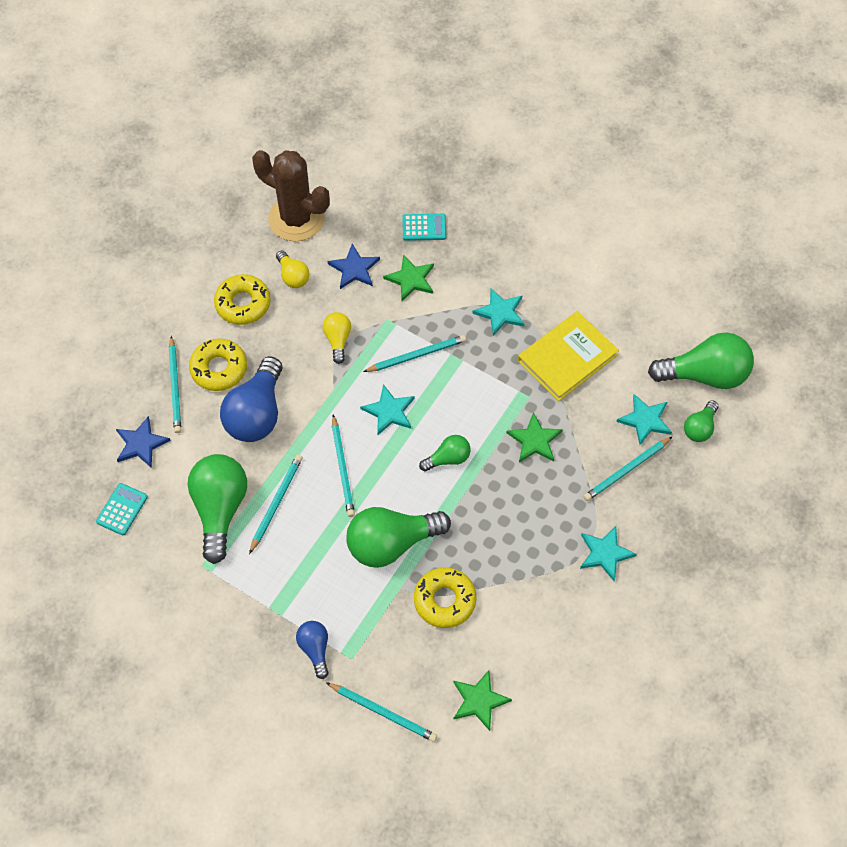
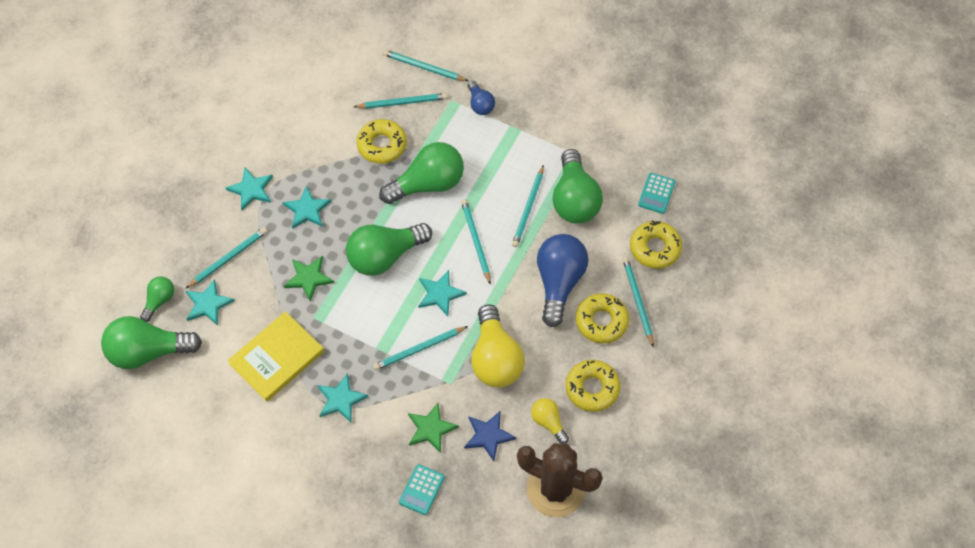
camera: 175 degrees right, 0 degrees up
blue star [116,416,171,468] -> yellow donut [630,221,682,269]
yellow light bulb [323,312,351,364] -> yellow light bulb [471,304,525,388], size x1.93
turquoise calculator [402,214,446,241] -> turquoise calculator turned 60 degrees counterclockwise [399,464,445,515]
green light bulb [419,435,471,472] -> green light bulb [346,223,432,276], size x1.93
green star [453,670,512,731] -> none
none -> turquoise star [282,186,331,229]
none -> turquoise pencil [354,93,447,109]

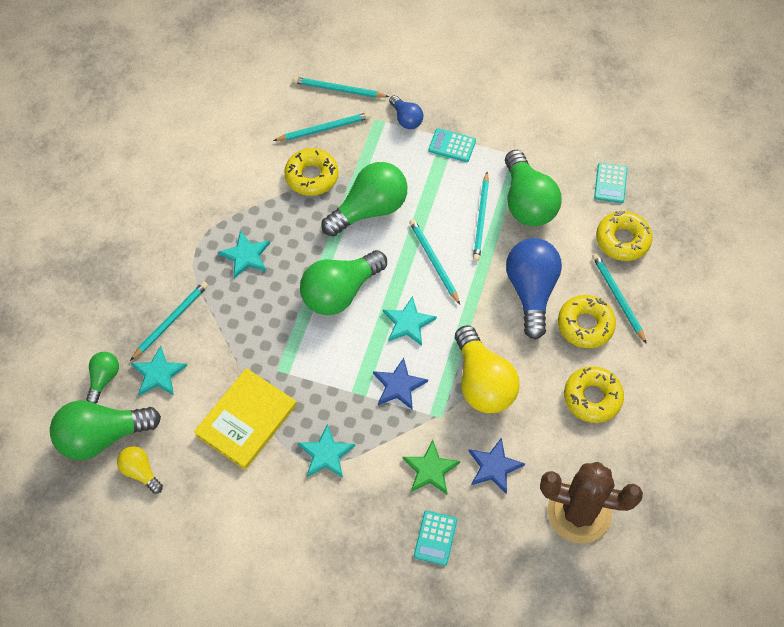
camera: 10 degrees left, 0 degrees up
turquoise star [225,168,273,210] -> none
green star [284,256,334,301] -> none
turquoise pencil [373,326,468,370] -> blue star [373,358,428,410]
yellow light bulb [531,398,569,444] -> yellow light bulb moved to [117,446,163,494]
none -> turquoise calculator [428,128,476,162]

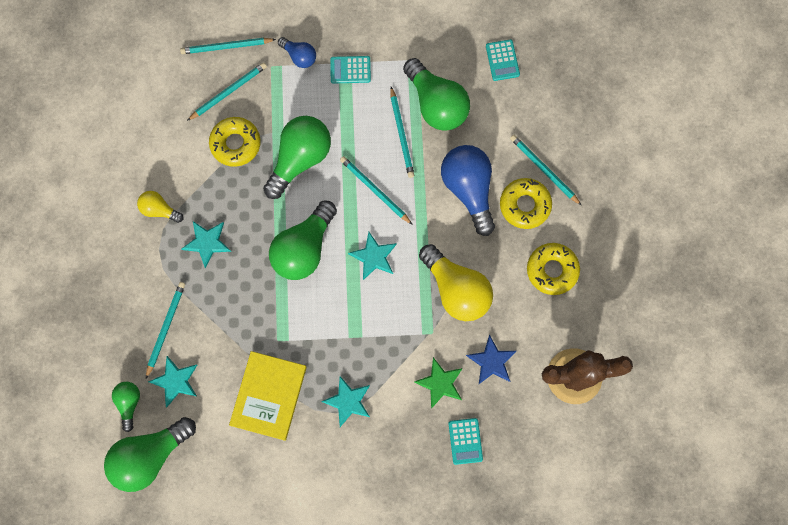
camera: 20 degrees left, 15 degrees up
yellow light bulb [117,446,163,494] -> yellow light bulb moved to [137,191,183,223]
blue star [373,358,428,410] -> none
yellow donut [596,211,653,261] -> none

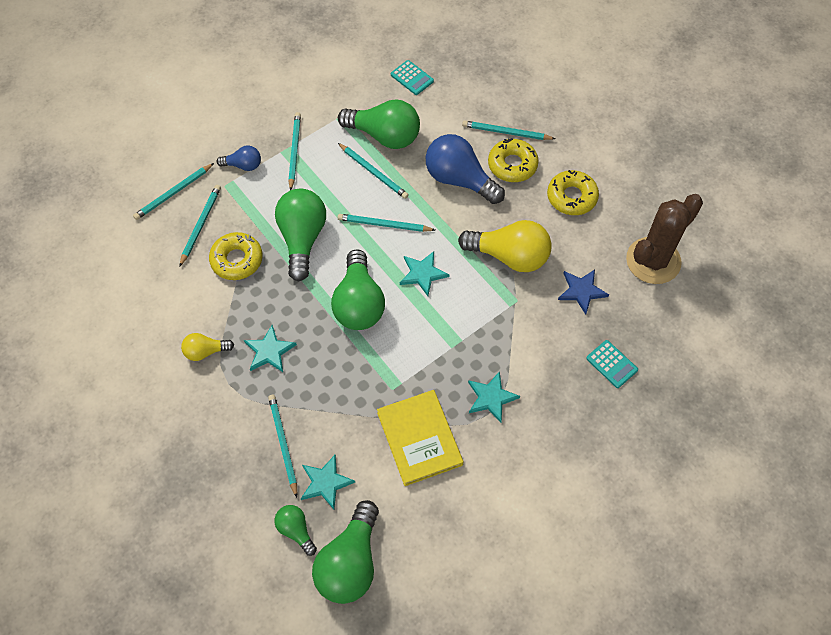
camera: 35 degrees left, 15 degrees down
turquoise calculator [330,56,371,84] -> turquoise pencil [288,112,301,190]
green star [414,357,463,409] -> none

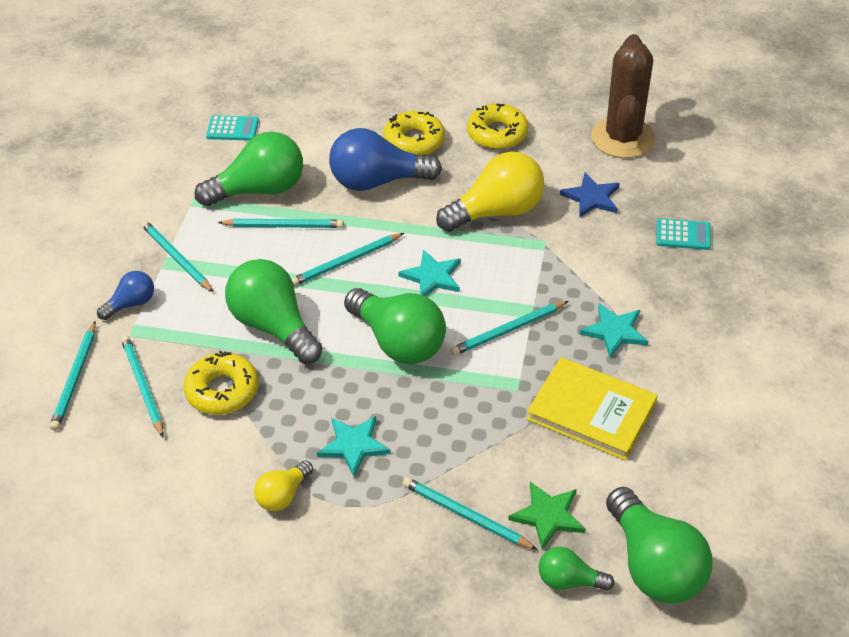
camera: 40 degrees left, 15 degrees down
turquoise star [301,455,355,509] -> green star [508,482,585,550]
turquoise pencil [462,120,555,140] -> turquoise pencil moved to [450,301,568,356]

